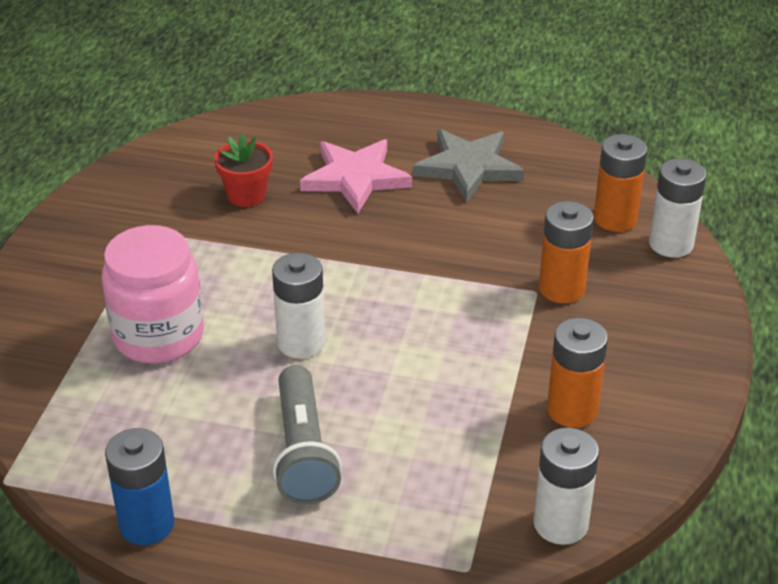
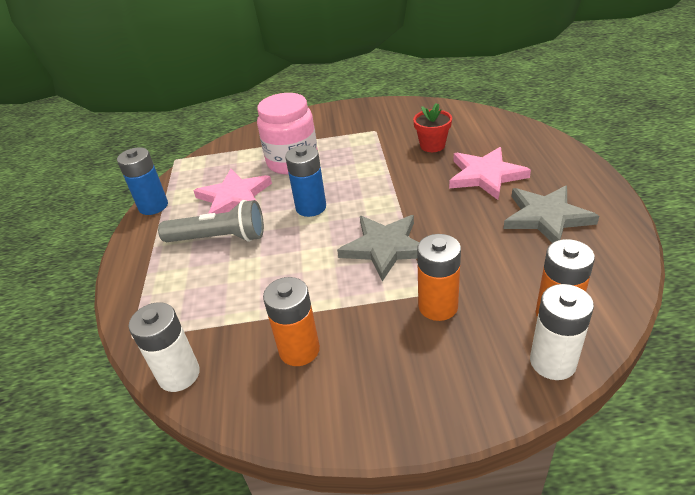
camera: 75 degrees right, 0 degrees up
white battery [272,253,325,359] -> blue battery [285,145,326,217]
grey flashlight [273,365,342,504] -> grey flashlight turned 150 degrees counterclockwise [158,200,264,242]
none -> pink star [193,169,272,214]
none -> grey star [337,215,419,282]

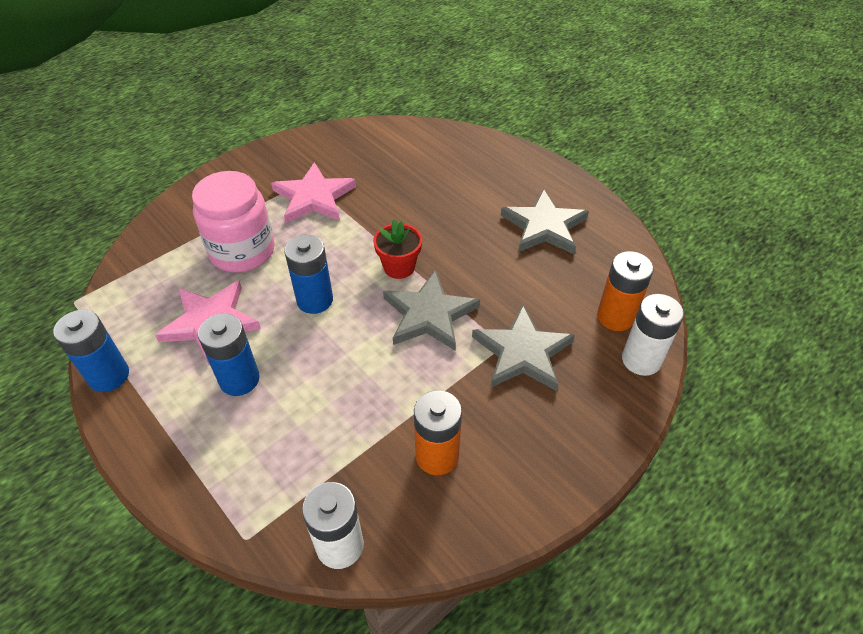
camera: 40 degrees left, 10 degrees up
grey flashlight [158,200,264,242] -> blue battery [198,313,260,396]
red flower pot [413,103,452,152] -> red flower pot moved to [373,219,422,279]
orange battery [417,234,461,321] -> grey star [472,305,575,391]
pink star [449,147,531,200] -> pink star moved to [271,162,356,223]

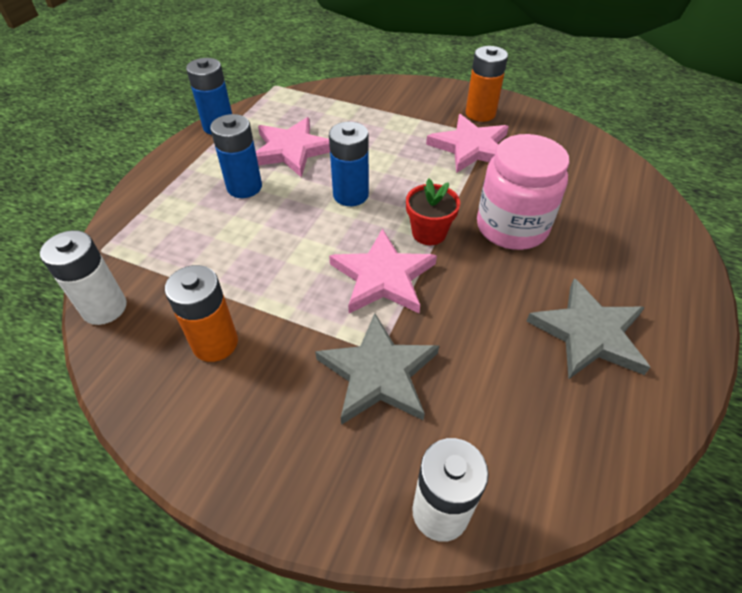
camera: 65 degrees right, 0 degrees up
pink jar [192,171,275,272] -> pink jar moved to [477,134,569,250]
grey star [383,270,480,351] -> pink star [329,228,437,313]
orange battery [597,251,654,331] -> orange battery moved to [466,46,508,122]

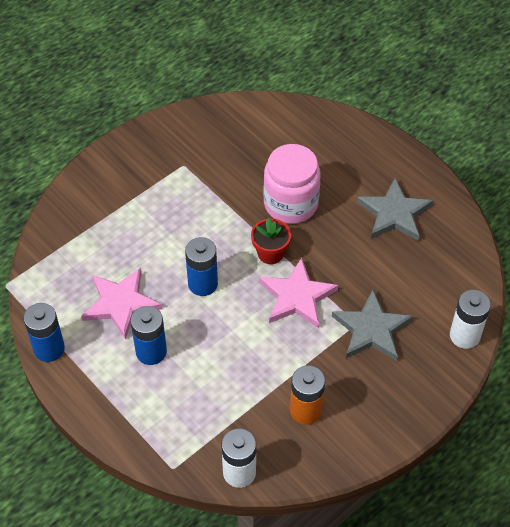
camera: 65 degrees left, 5 degrees up
pink star [426,114,509,173] -> none
orange battery [466,46,508,122] -> none

